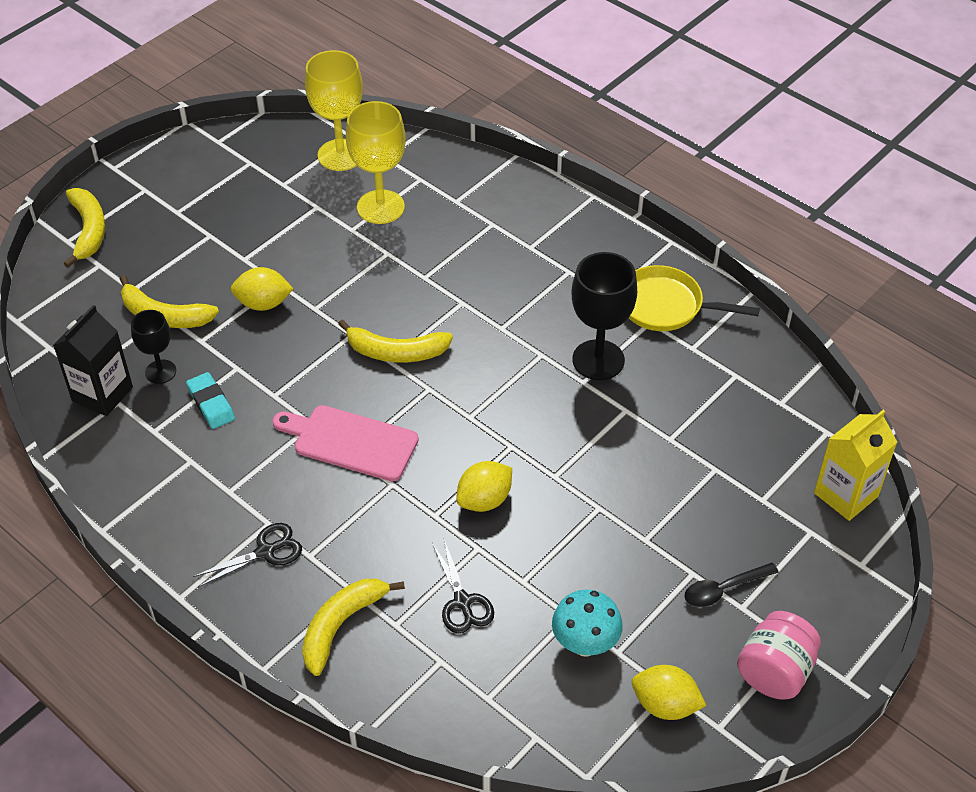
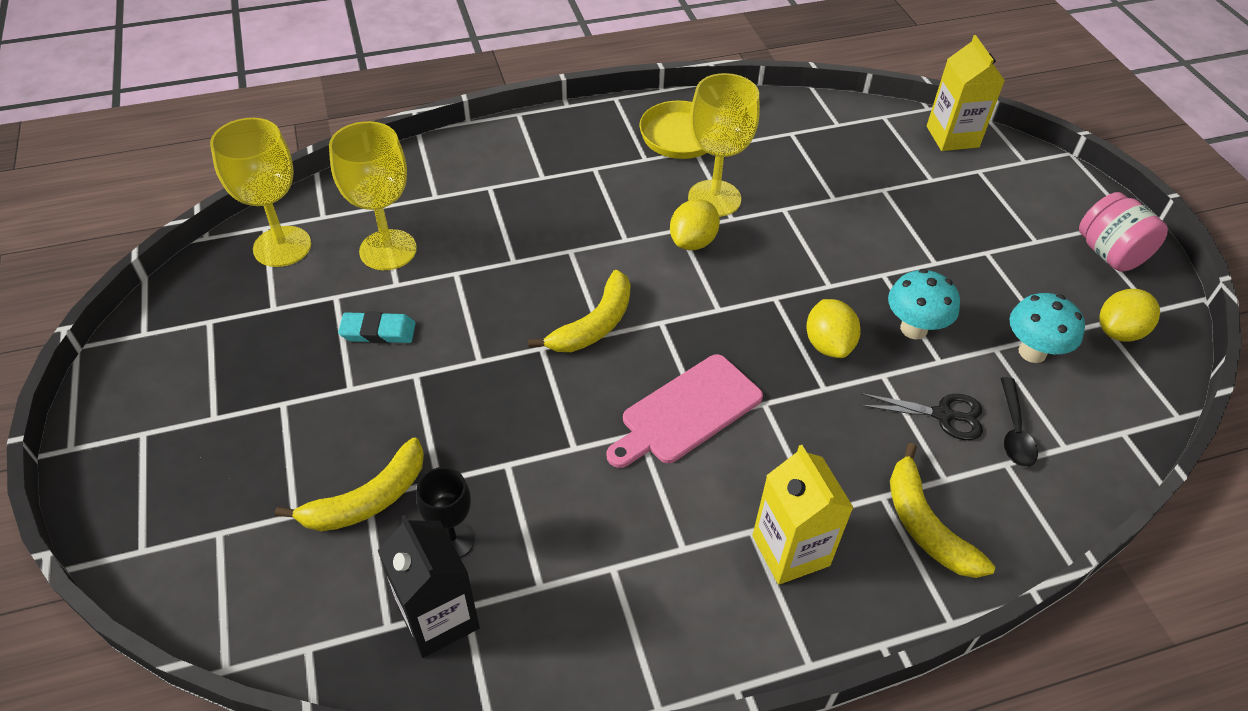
camera: 60 degrees left, 0 degrees up
yellow banana [64,188,105,268] -> none
turquoise eraser [186,372,235,429] -> turquoise eraser moved to [338,311,416,344]
black scissors [193,523,302,587] -> yellow carton [752,445,854,585]
yellow lemon [231,267,293,311] -> yellow lemon moved to [670,199,720,250]
black goblet [572,252,637,380] -> yellow goblet [688,73,760,217]
black spoon [684,563,779,607] -> black spoon moved to [1001,377,1038,467]
none -> turquoise mushroom [888,269,960,339]

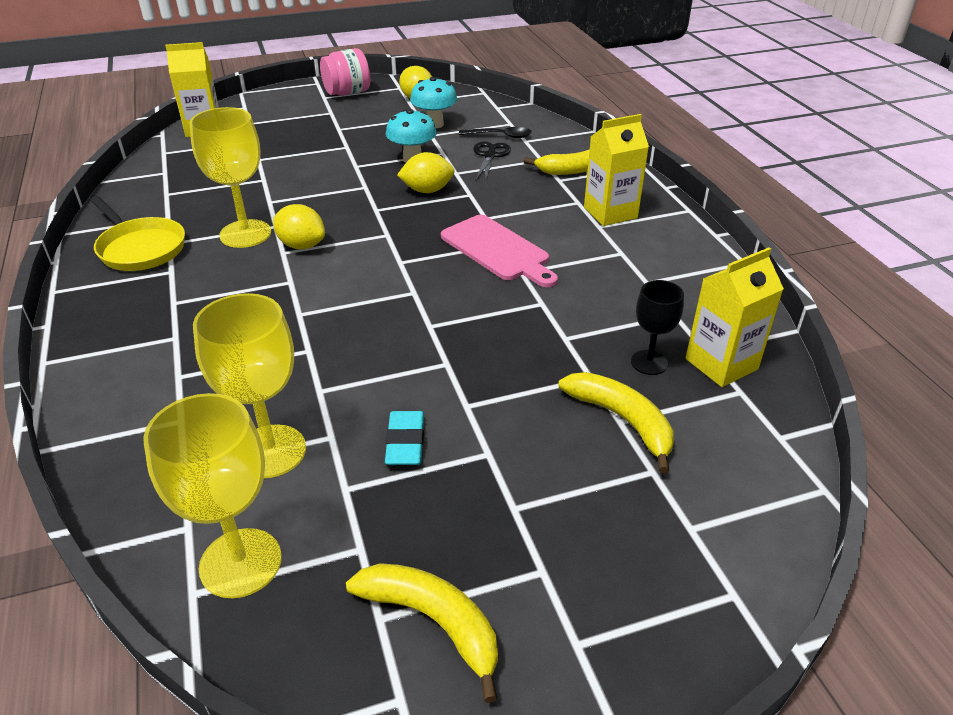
camera: 90 degrees left, 10 degrees down
black carton [378,515,480,658] -> yellow carton [686,247,784,387]
yellow banana [528,270,631,352] -> yellow banana moved to [346,563,498,703]

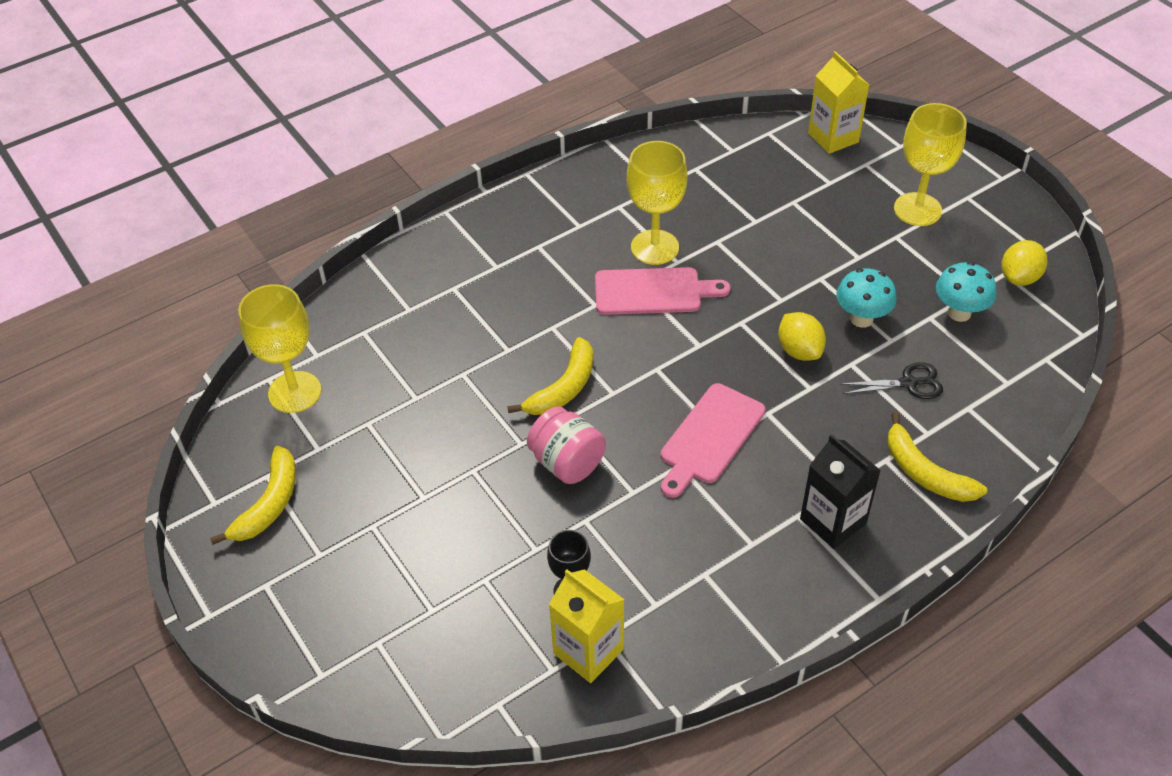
camera: 75 degrees right, 10 degrees up
yellow pan [90,196,185,271] -> none
yellow goblet [193,293,306,478] -> yellow goblet moved to [894,103,967,226]
yellow lemon [273,204,325,250] -> pink cutting board [595,267,730,315]
pink jar [320,48,370,96] -> pink jar moved to [527,406,606,484]
turquoise eraser [385,411,424,465] -> none
black spoon [459,127,532,138] -> none
yellow banana [558,372,674,473] -> yellow banana moved to [507,337,593,415]
yellow carton [584,114,649,226] -> black carton [800,434,881,549]

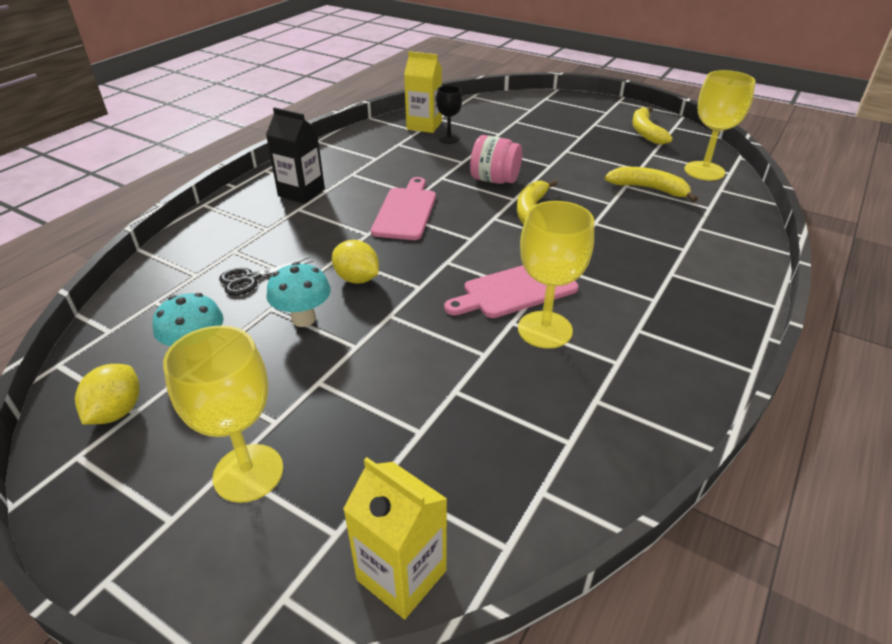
camera: 155 degrees right, 10 degrees down
yellow banana [888,412,987,502] -> yellow banana moved to [605,167,698,202]

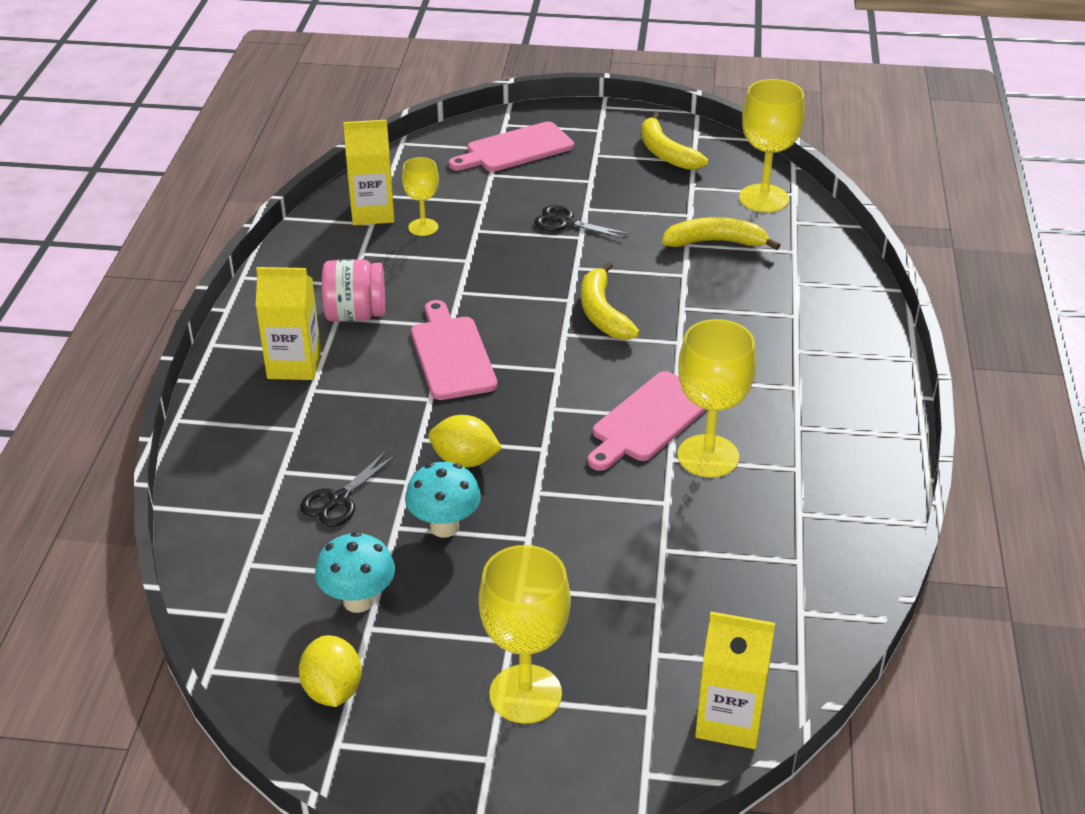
camera: 25 degrees left, 0 degrees up
black carton [266,107,325,204] -> yellow carton [256,267,321,380]
black goblet [436,85,462,144] -> yellow goblet [402,157,439,236]
pink jar [470,135,522,184] -> pink jar moved to [322,259,385,322]
none -> pink cutting board [449,122,574,172]
none -> black scissors [534,205,630,239]

